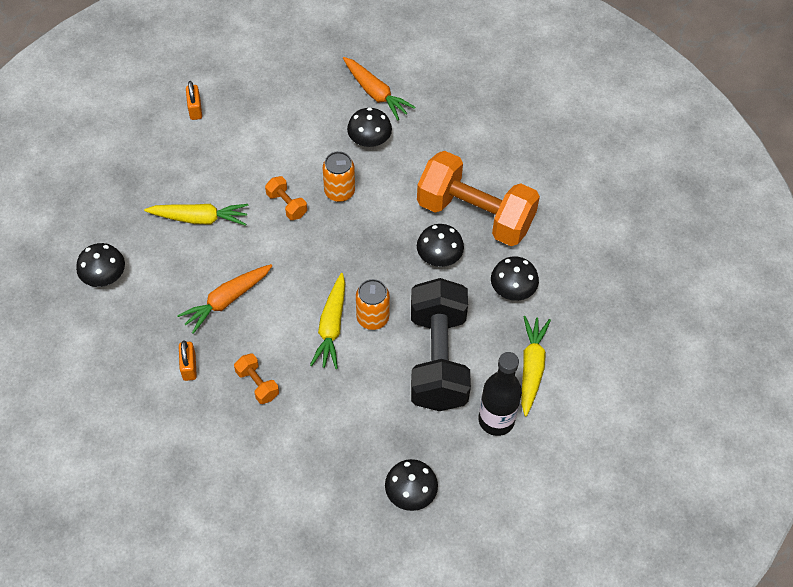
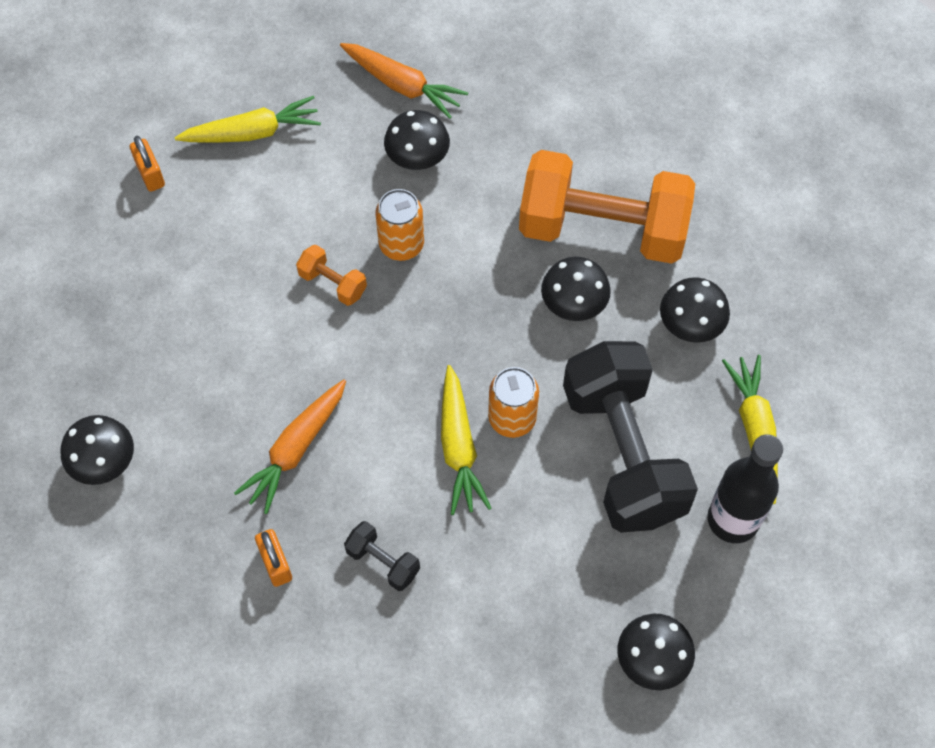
camera: 15 degrees left, 5 degrees up
yellow carrot [144,204,249,226] -> yellow carrot moved to [175,96,321,143]
orange dumbbell [234,353,279,404] -> black dumbbell [344,521,420,591]

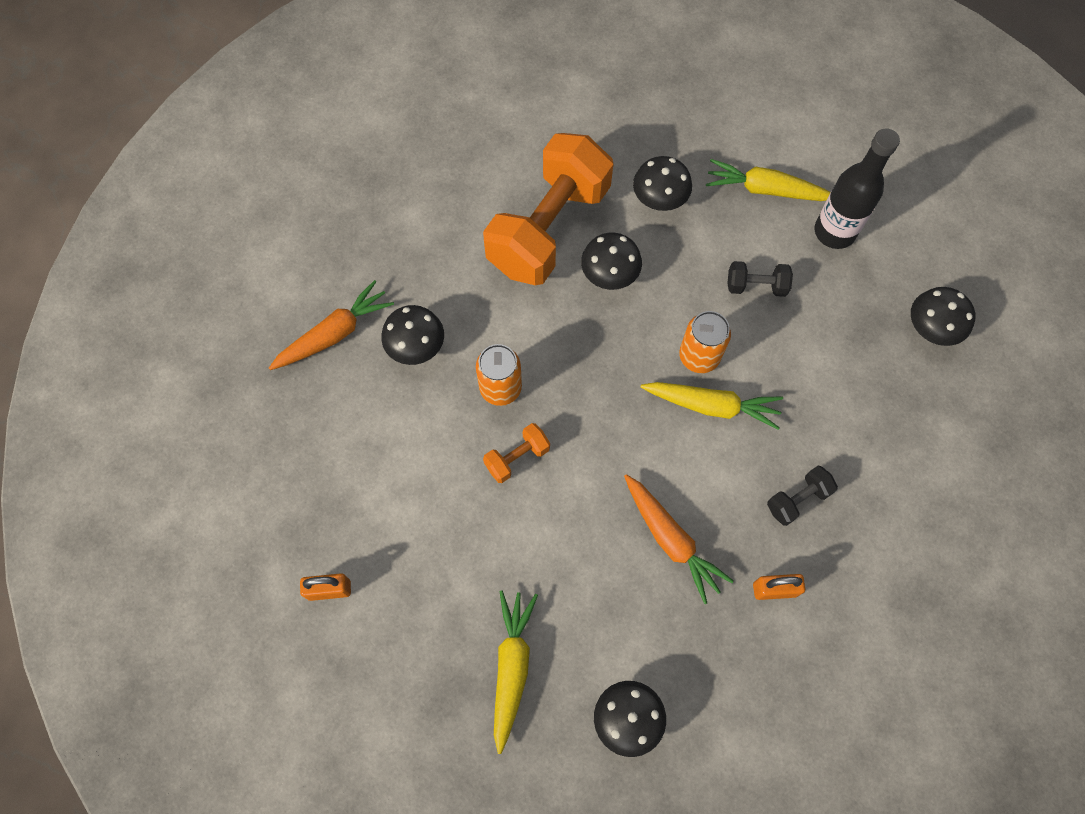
camera: 70 degrees left, 5 degrees up
yellow carrot [175,96,321,143] -> yellow carrot moved to [494,591,538,754]
black dumbbell [563,341,698,533] -> black dumbbell [727,261,793,297], size x0.40

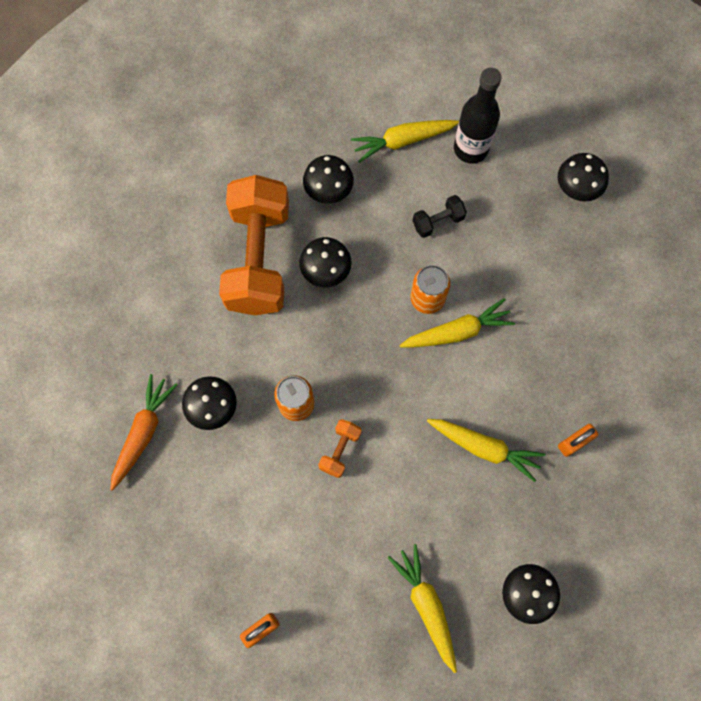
camera: 30 degrees left, 5 degrees up
orange carrot [624,474,734,604] -> yellow carrot [427,419,545,482]
black dumbbell [767,466,838,526] -> none

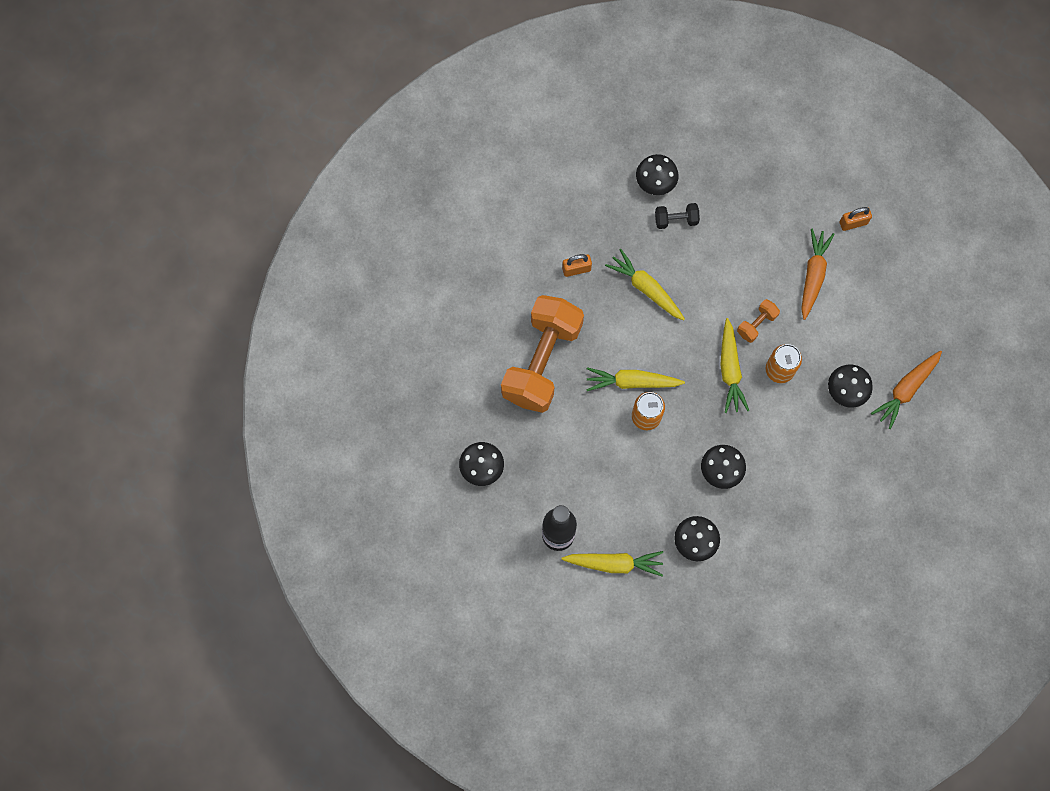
camera: 160 degrees left, 0 degrees up
orange dumbbell [219,175,289,315] -> orange dumbbell moved to [501,295,584,413]
yellow carrot [388,544,457,673] -> yellow carrot moved to [720,318,749,413]
black dumbbell [412,195,467,238] -> black dumbbell moved to [655,203,700,229]
none -> orange carrot [801,229,835,320]

